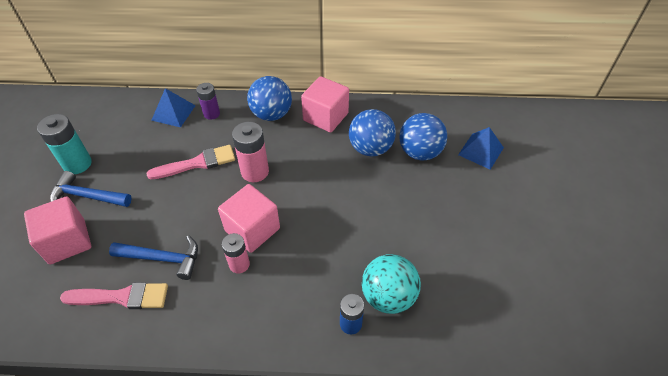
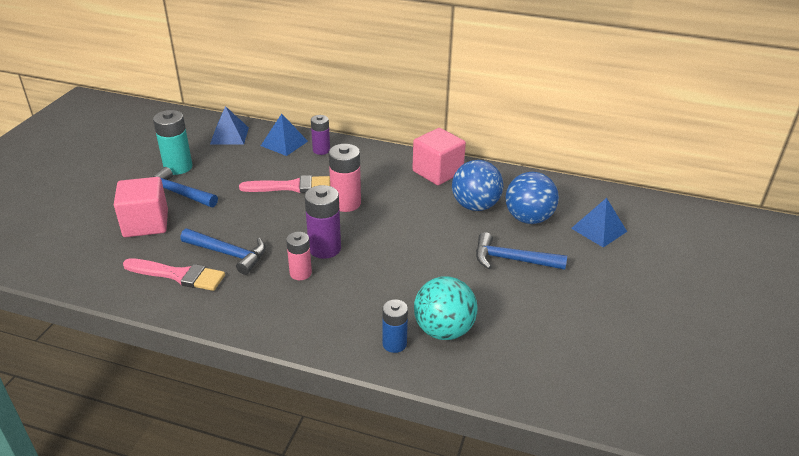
camera: 15 degrees right, 15 degrees down
pink cube [218,184,280,253] -> purple battery [305,185,341,259]
blue ball [247,76,292,121] -> none
none -> blue pyramid [210,106,249,145]
none -> blue hammer [476,232,567,270]

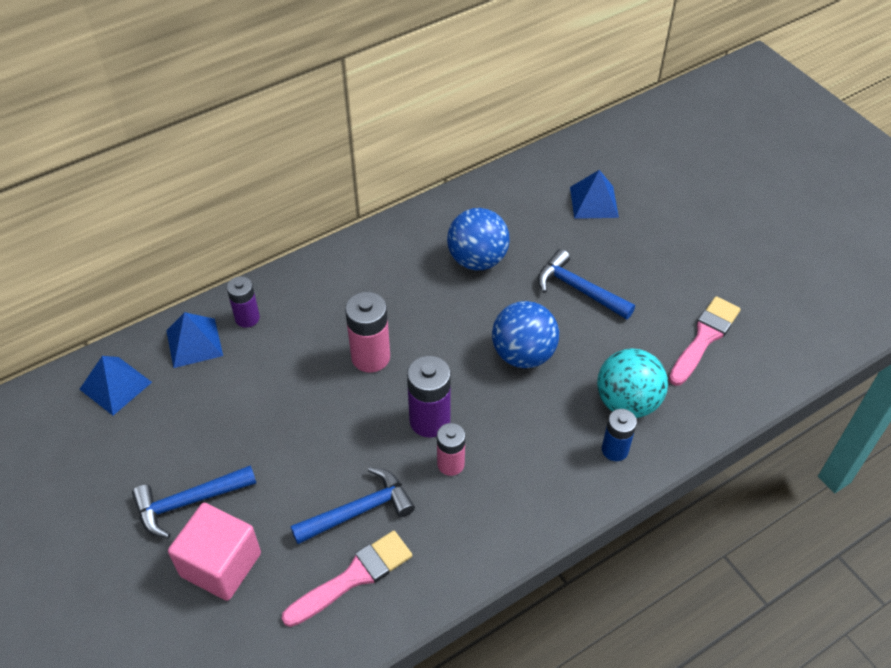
camera: 50 degrees left, 15 degrees up
turquoise battery [153,110,193,175] -> none
pink brush [239,175,330,193] -> pink brush moved to [669,296,741,386]
pink cube [412,128,466,185] -> none
blue hammer [476,232,567,270] -> blue hammer turned 75 degrees clockwise [538,249,635,320]
blue ball [506,172,559,224] -> blue ball moved to [492,301,559,368]

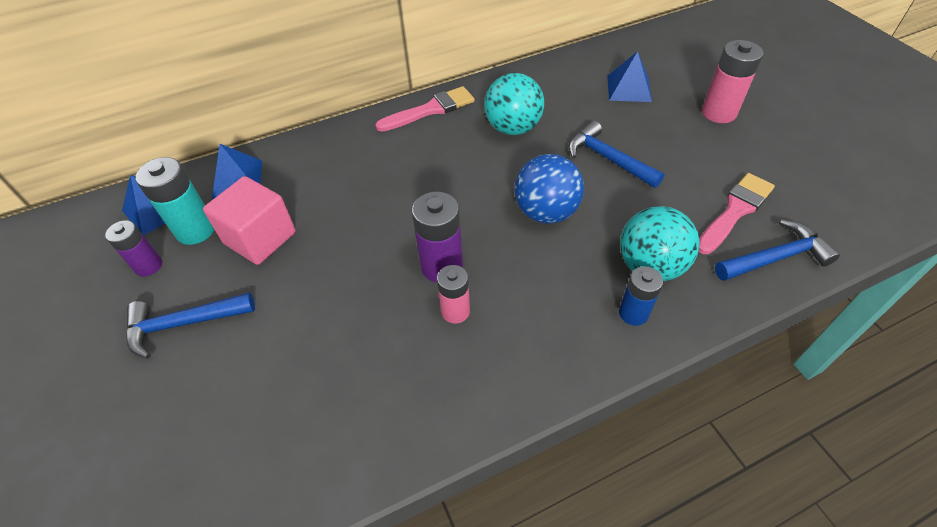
camera: 10 degrees right, 0 degrees up
pink cube [168,503,261,601] -> pink cube moved to [203,176,296,265]
purple battery [227,276,260,328] -> purple battery moved to [105,220,162,276]
pink brush [281,531,412,627] -> pink brush moved to [375,86,475,132]
blue hammer [290,467,415,544] -> blue hammer moved to [715,219,840,281]
pink battery [345,292,390,373] -> pink battery moved to [702,40,763,123]
blue ball [447,208,510,270] -> turquoise ball [484,73,544,135]
none -> turquoise battery [136,157,214,245]

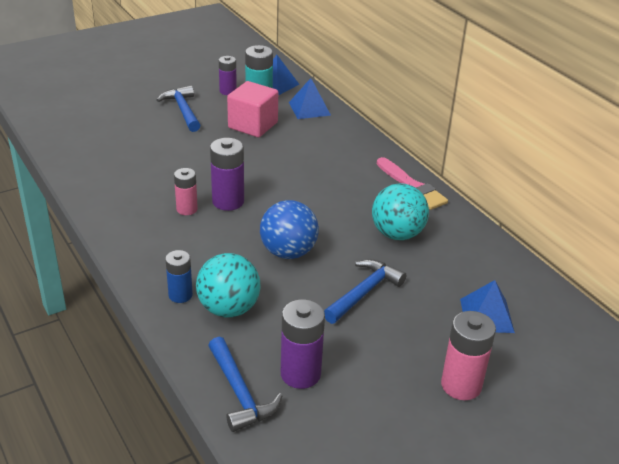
camera: 80 degrees right, 15 degrees down
pink brush [698,173,775,254] -> purple battery [281,299,325,389]

